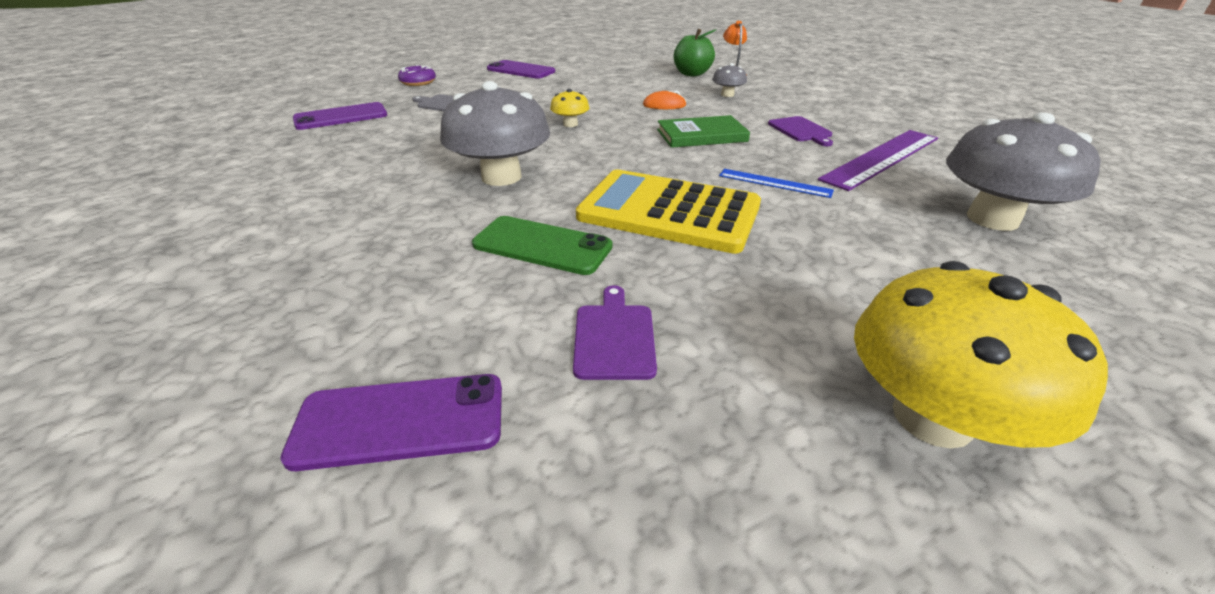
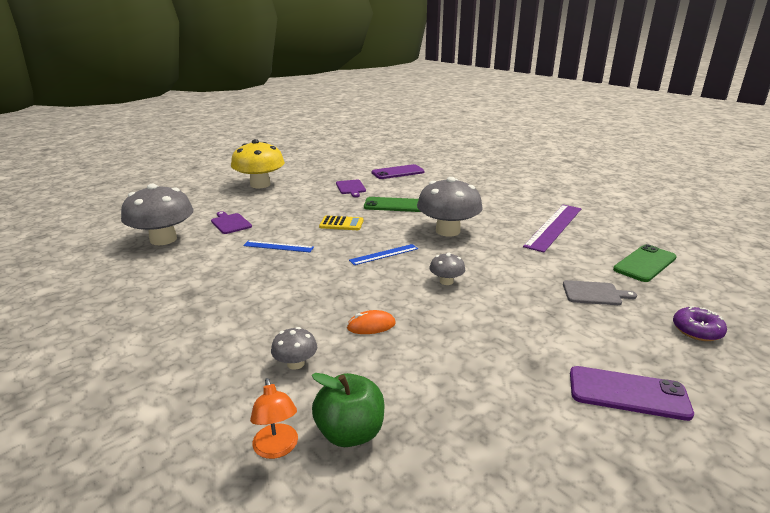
camera: 165 degrees right, 10 degrees down
purple phone [293,102,387,130] -> green phone [613,244,677,282]
yellow mushroom [550,89,589,127] -> grey mushroom [430,253,465,285]
yellow calculator [576,170,761,254] -> yellow calculator [319,216,364,230], size x0.46
green book [657,115,750,148] -> none
purple cutting board [768,116,833,146] -> purple cutting board moved to [211,211,252,234]
purple ruler [818,130,938,191] -> purple ruler moved to [523,205,581,252]
none -> blue ruler [349,244,418,265]

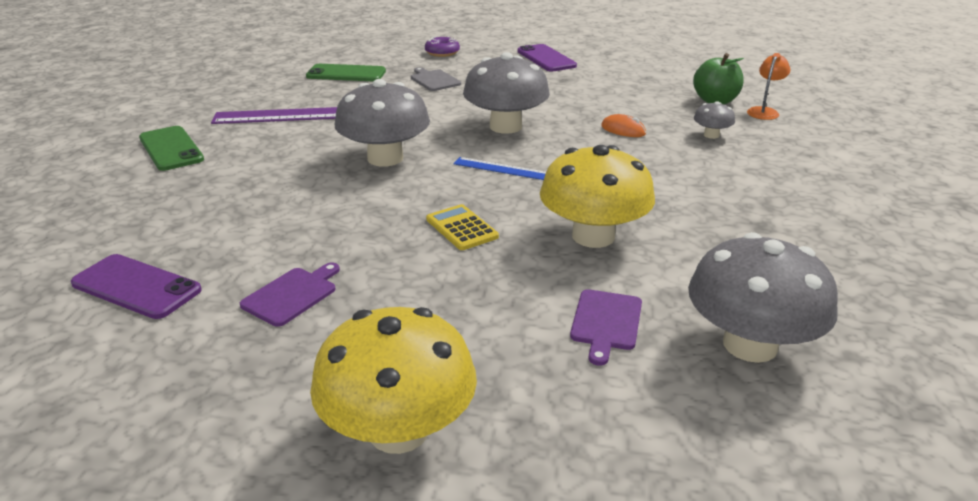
camera: 130 degrees left, 5 degrees up
blue ruler [243,241,314,252] -> yellow mushroom [540,145,655,248]
green phone [364,197,421,212] -> green phone moved to [139,126,204,171]
grey mushroom [430,253,465,285] -> grey mushroom [463,52,550,134], size x2.17

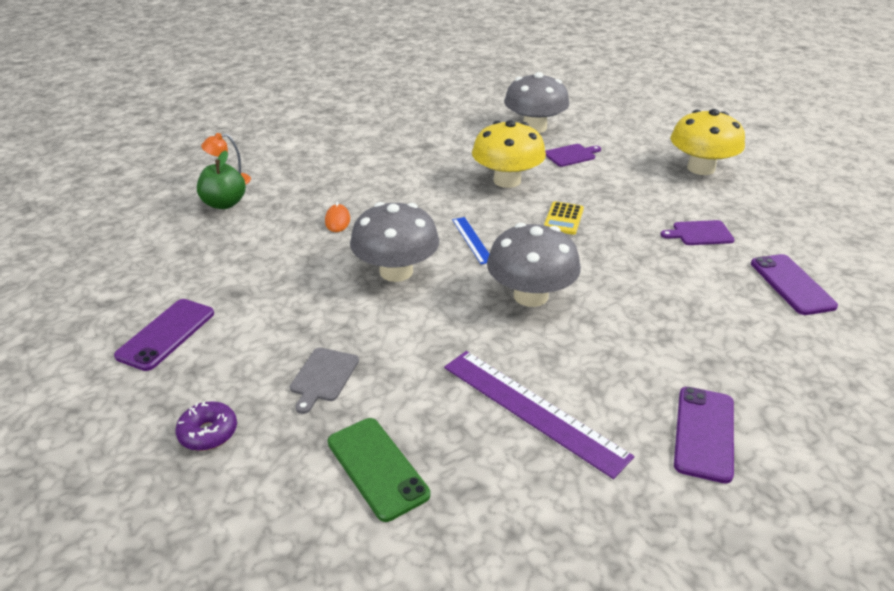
camera: 130 degrees left, 5 degrees up
green phone [139,126,204,171] -> purple phone [674,387,734,484]
grey mushroom [694,101,735,139] -> none

